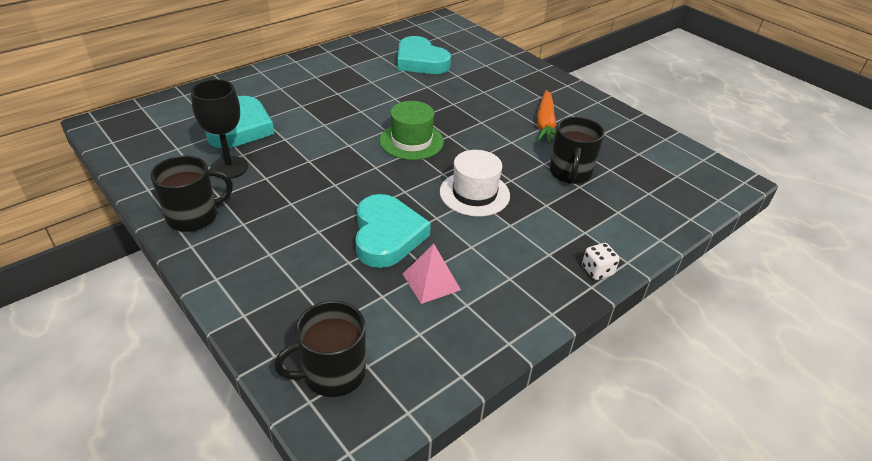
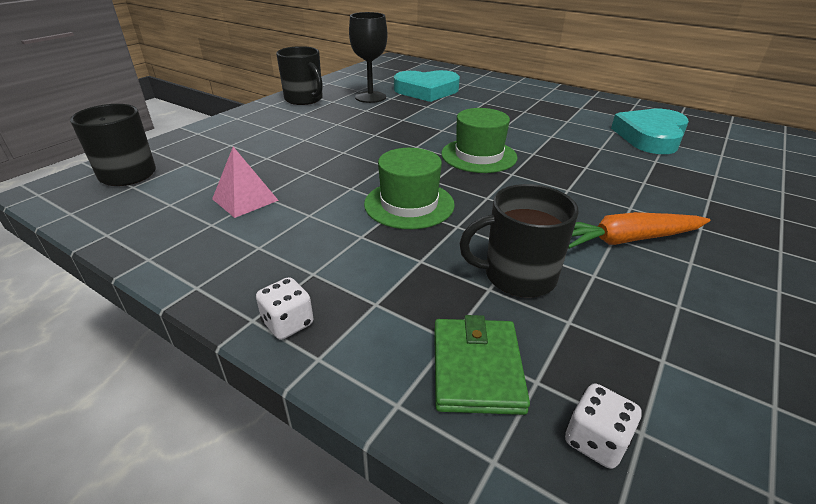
camera: 75 degrees right, 5 degrees down
turquoise heart [355,194,431,268] -> none
white hat [440,150,510,217] -> green hat [364,148,455,229]
none -> green wallet [434,315,530,415]
none -> white dice [565,384,642,469]

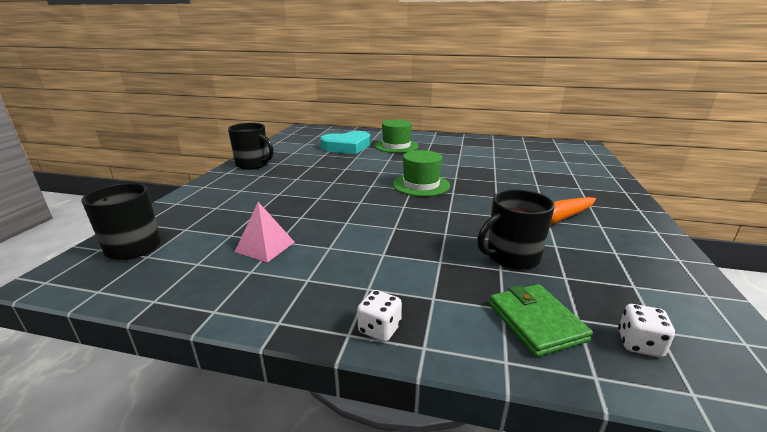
camera: 20 degrees left, 10 degrees down
black goblet [349,12,387,103] -> none
green hat [364,148,455,229] -> green hat moved to [375,120,419,153]
turquoise heart [611,109,689,154] -> none

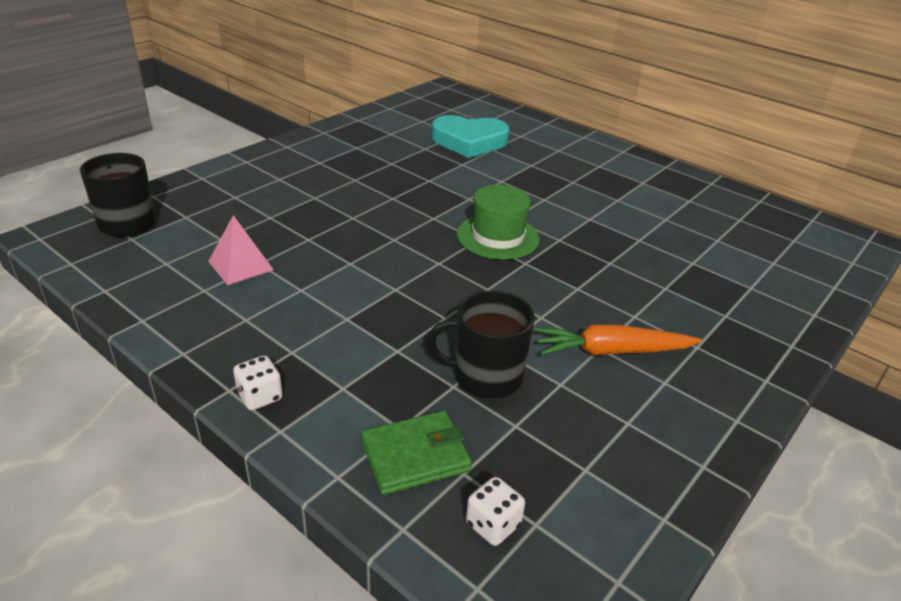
camera: 25 degrees right, 10 degrees up
black mug [228,123,274,170] -> none
green hat [375,120,419,153] -> none
green wallet [489,284,593,357] -> green wallet turned 60 degrees clockwise [361,411,472,495]

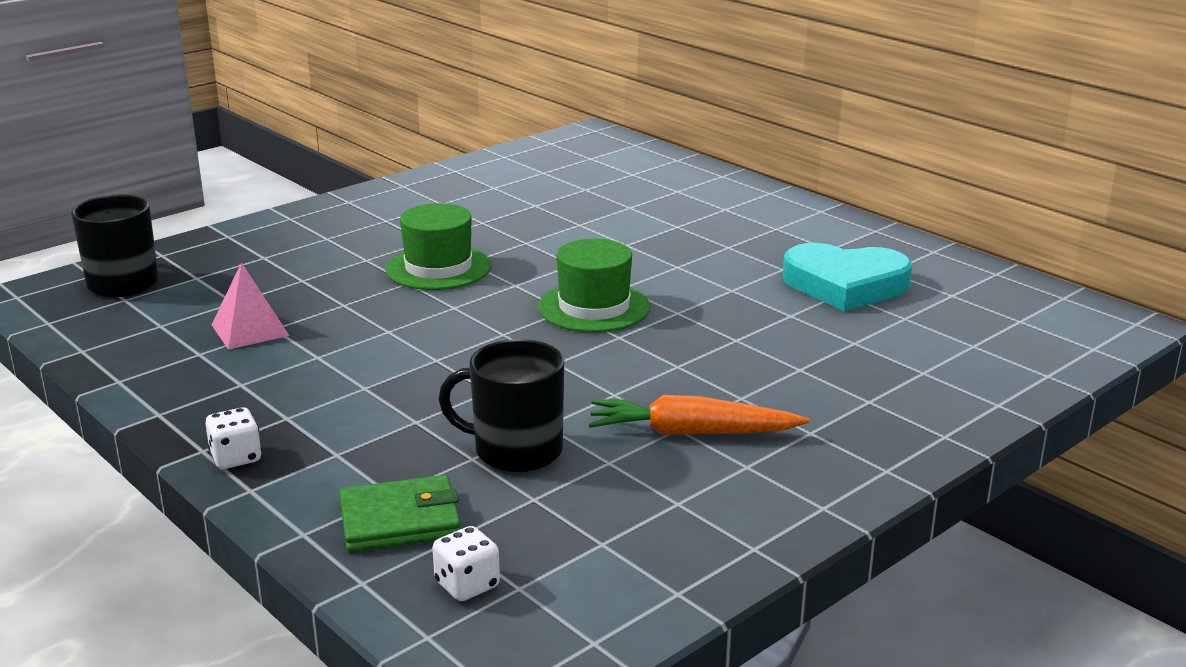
camera: 10 degrees right, 10 degrees down
turquoise heart [431,115,510,158] -> turquoise heart moved to [783,243,913,311]
none -> green hat [385,203,491,290]

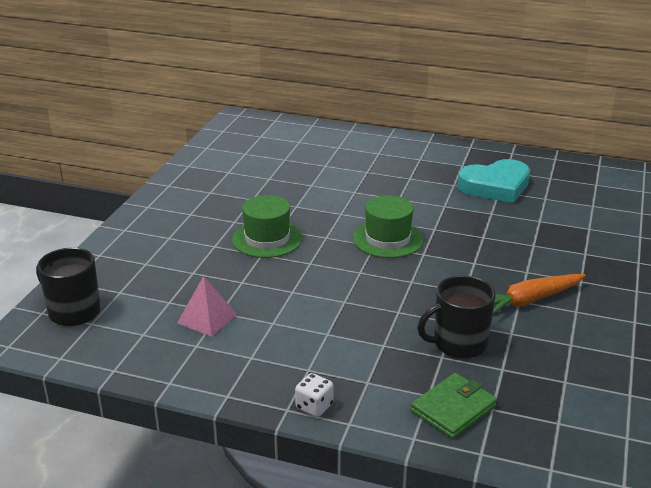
camera: 30 degrees left, 5 degrees up
white dice [433,526,500,601] -> none

